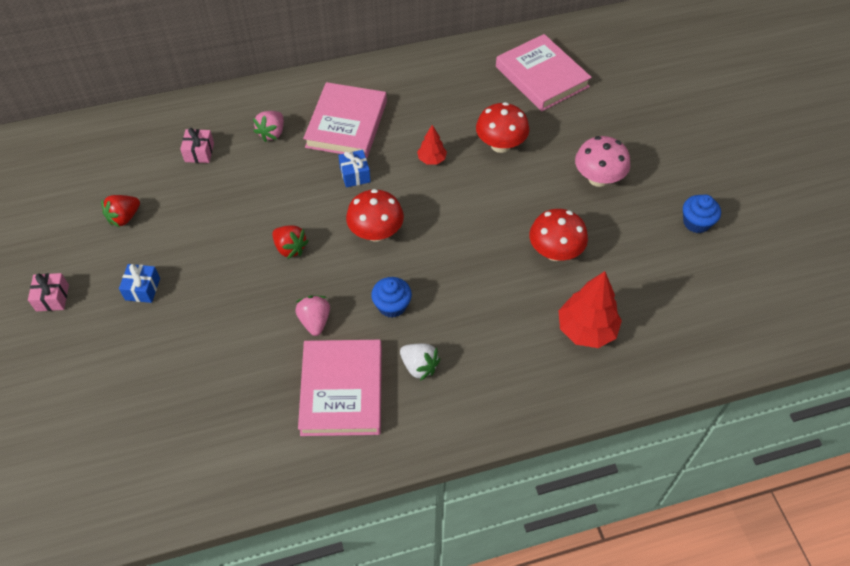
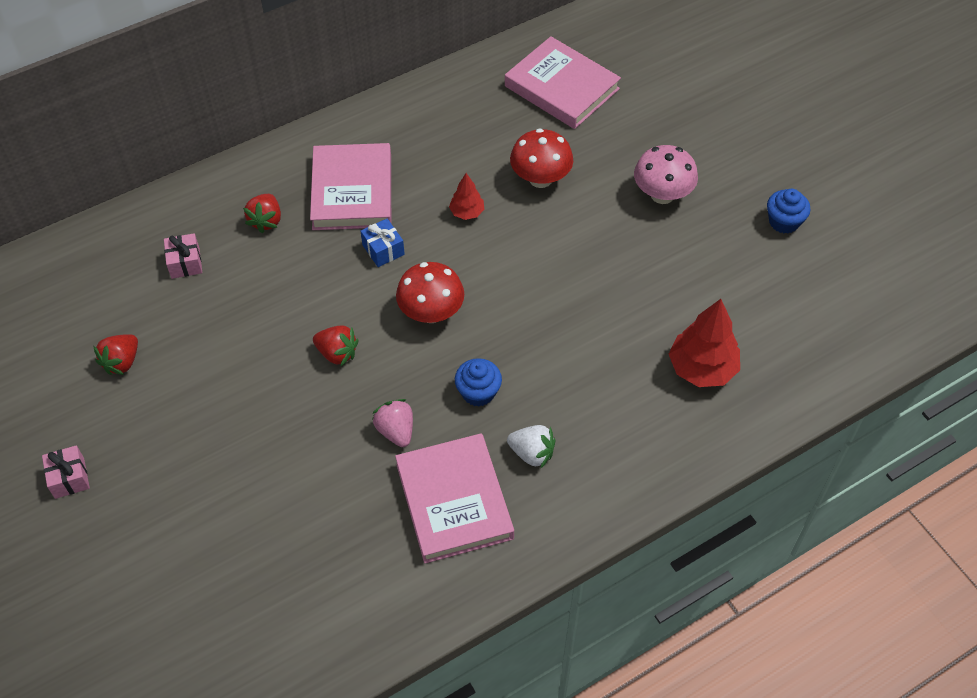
camera: 15 degrees left, 0 degrees up
blue gift [119,264,160,303] -> none
pink strawberry [253,111,284,142] -> red strawberry [243,194,281,233]
red mushroom [529,209,588,261] -> none

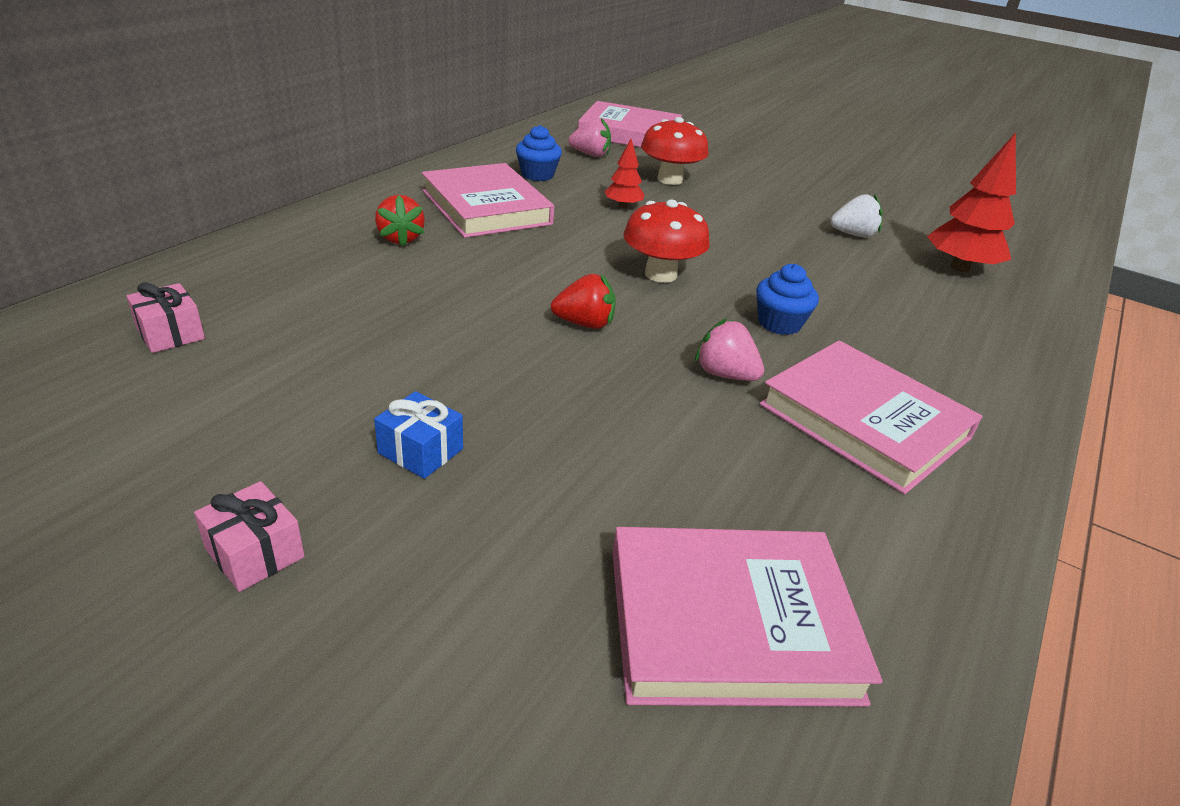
camera: 30 degrees left, 20 degrees down
red strawberry [93,334,138,375] -> none
pink gift [164,233,202,279] -> pink gift moved to [127,282,205,353]
blue gift [360,218,405,267] -> blue gift moved to [374,391,463,479]
white strawberry [507,425,555,469] -> white strawberry moved to [830,194,883,237]
pink mushroom [634,145,698,204] -> none
blue cupcake [767,189,810,234] -> blue cupcake moved to [516,125,562,181]
none -> pink strawberry [568,118,611,157]
none -> pink book [612,527,882,707]

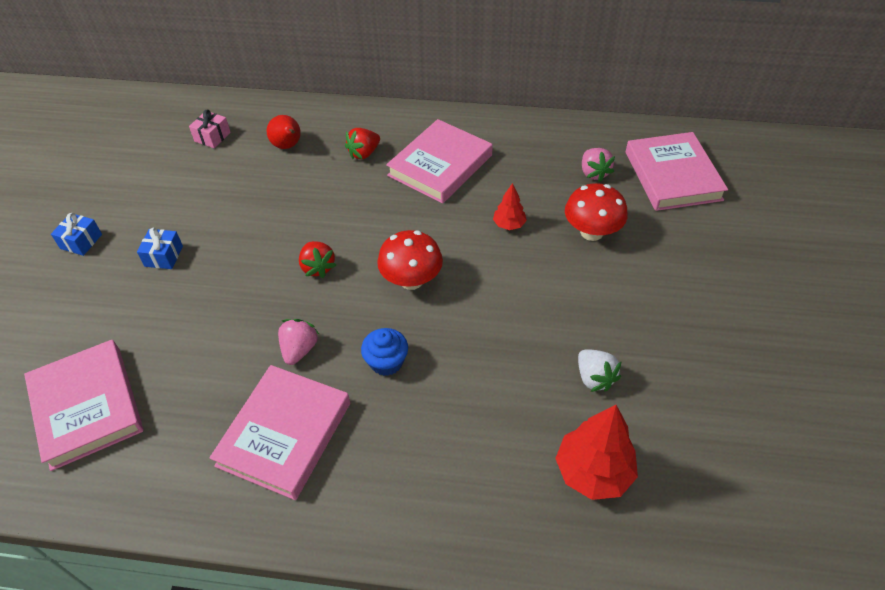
camera: 70 degrees right, 15 degrees up
pink gift [194,481,305,592] -> blue gift [51,213,102,256]
blue cupcake [516,125,562,181] -> none
none -> red pear [267,115,301,149]

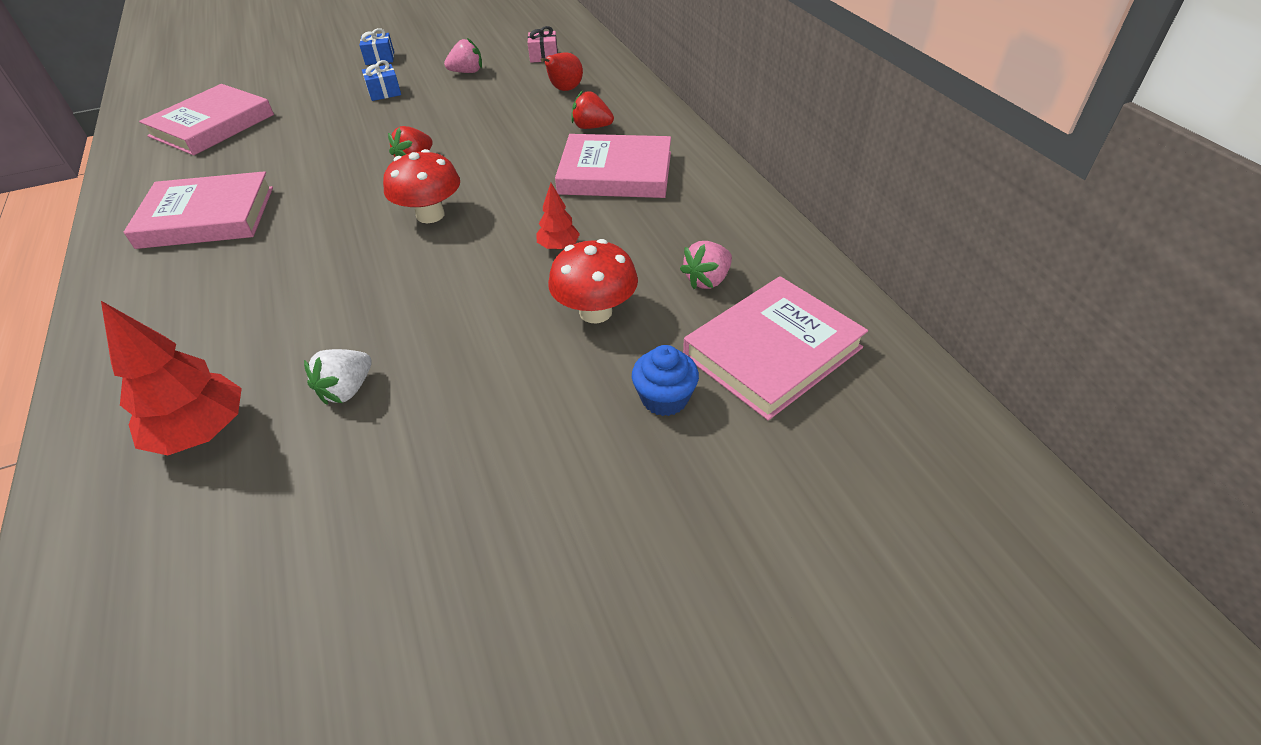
camera: 60 degrees right, 5 degrees down
pink strawberry [278,319,319,365] -> pink strawberry moved to [444,38,482,73]
blue cupcake [361,328,408,376] -> blue cupcake moved to [632,345,699,416]

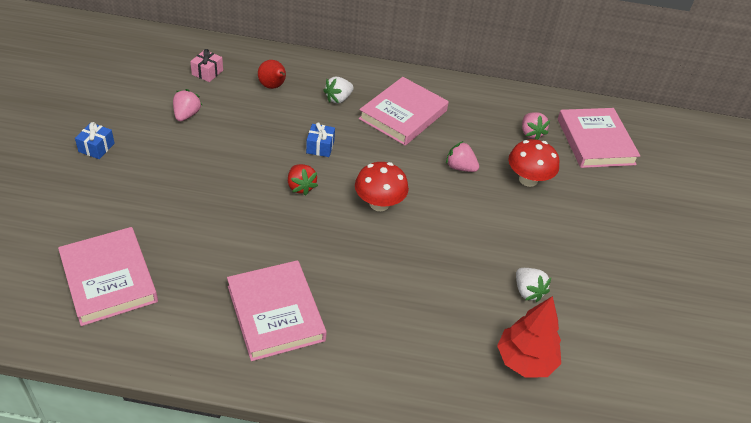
camera: 65 degrees left, 0 degrees up
pink book [124,171,273,249] -> pink book turned 45 degrees counterclockwise [227,260,327,361]
blue gift [362,60,401,101] -> blue gift moved to [306,122,335,157]
red tree [536,183,580,250] -> pink strawberry [446,141,479,172]
red strawberry [571,90,614,129] -> white strawberry [323,77,354,103]
blue cupcake [632,345,699,416] -> none

